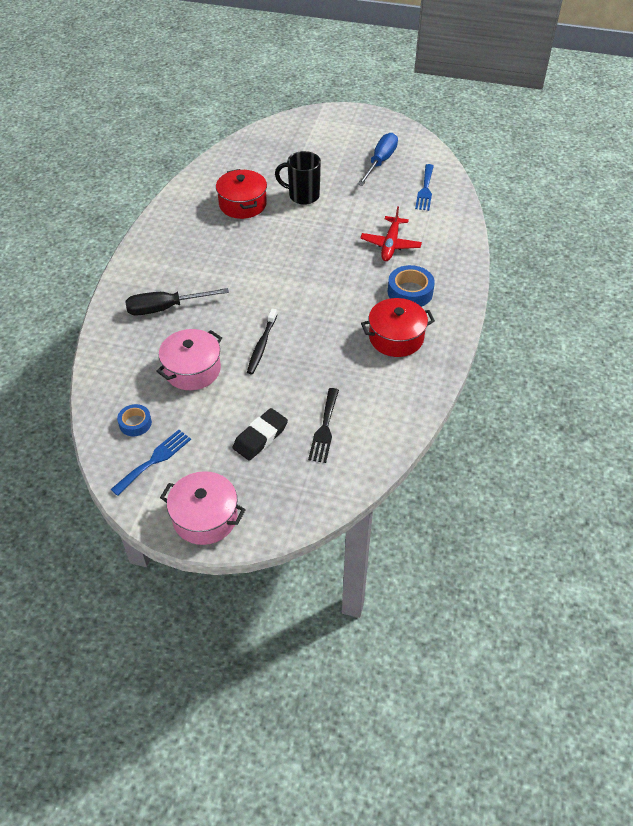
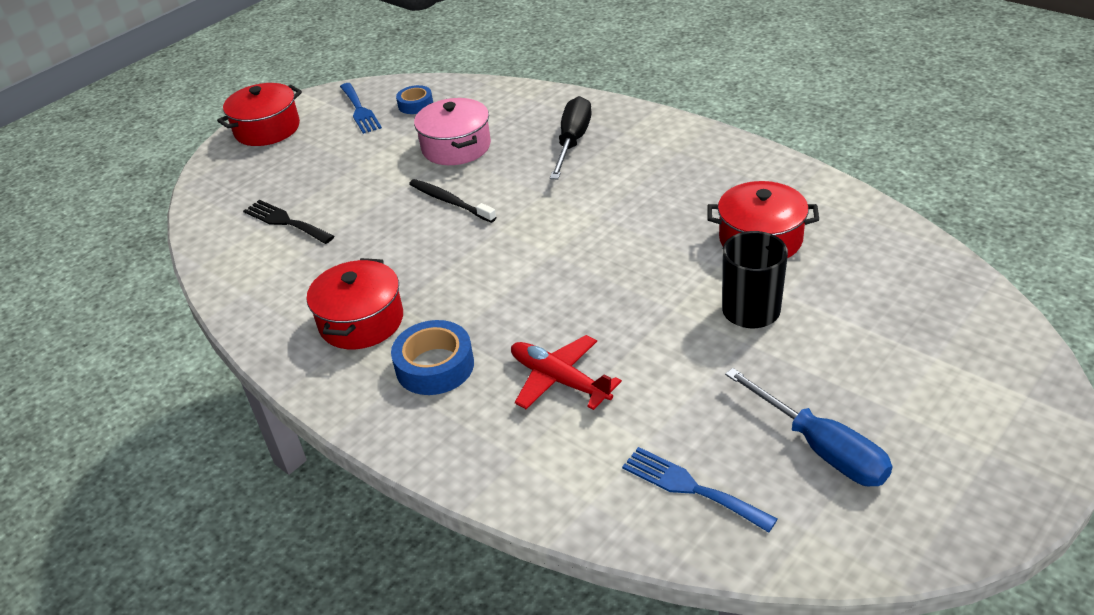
camera: 120 degrees right, 10 degrees down
pink pot [160,471,246,545] -> red pot [217,83,302,146]
black eraser [232,408,288,461] -> none

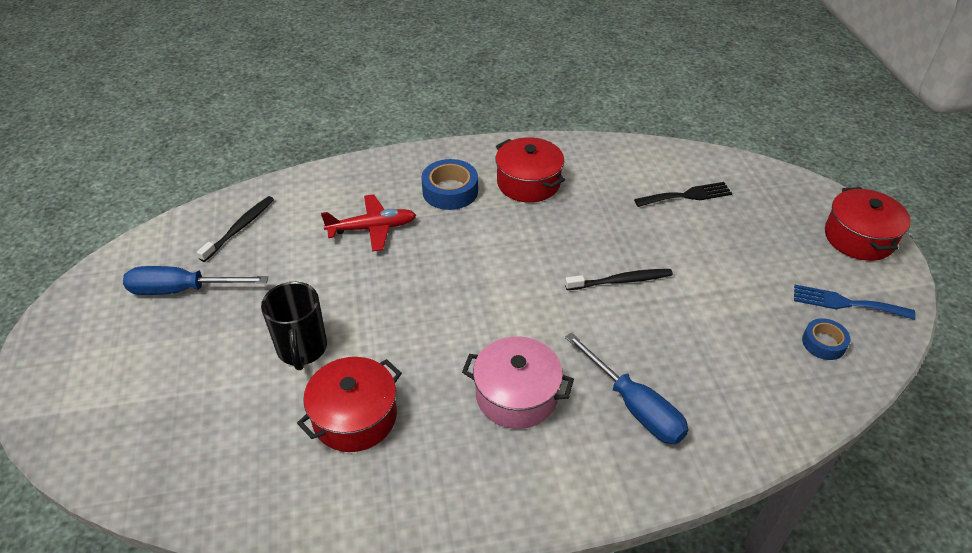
camera: 125 degrees right, 5 degrees up
pink pot [414,98,491,165] -> pink pot moved to [462,337,574,429]
black screwdriver [550,96,592,179] -> blue screwdriver [565,333,689,444]
blue fork [622,447,778,533] -> black toothbrush [197,196,274,262]

